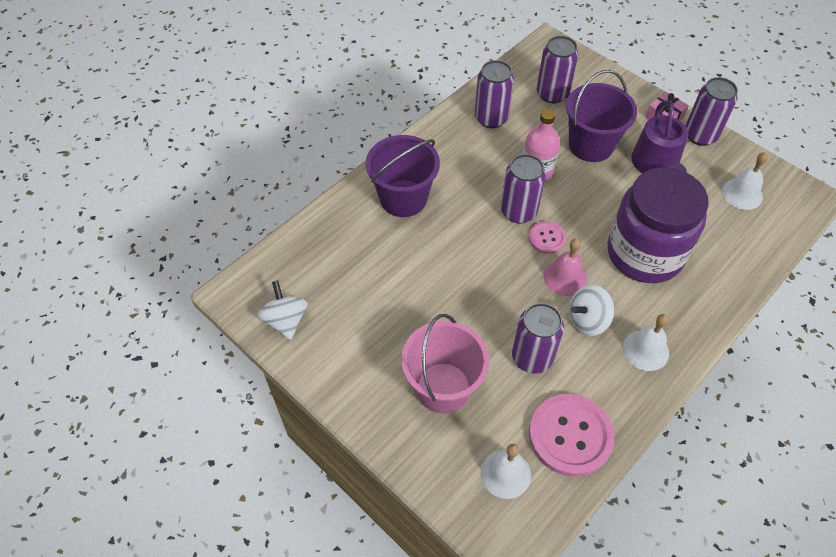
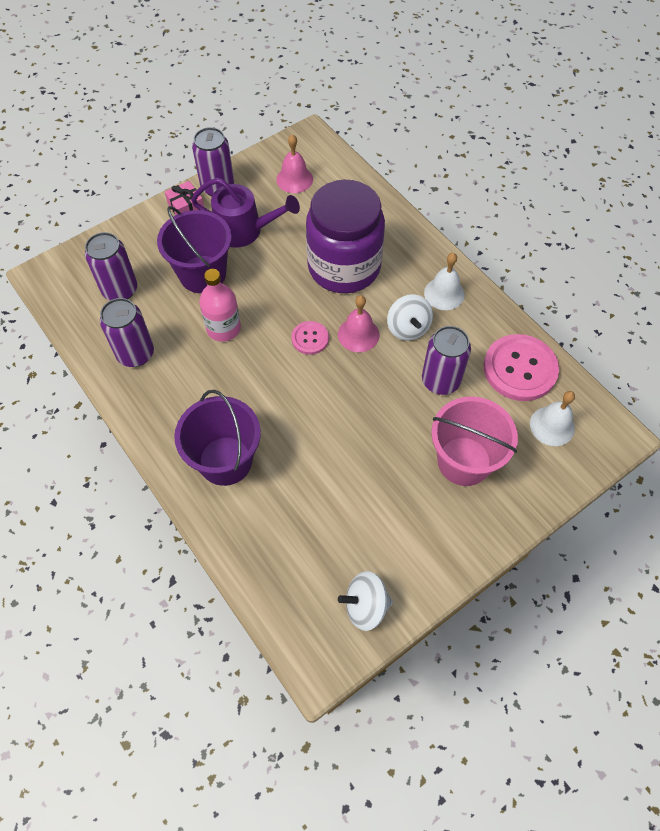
camera: 80 degrees left, 5 degrees up
purple can [501,154,546,224] -> none
white bell [722,152,768,210] -> pink bell [276,134,313,193]

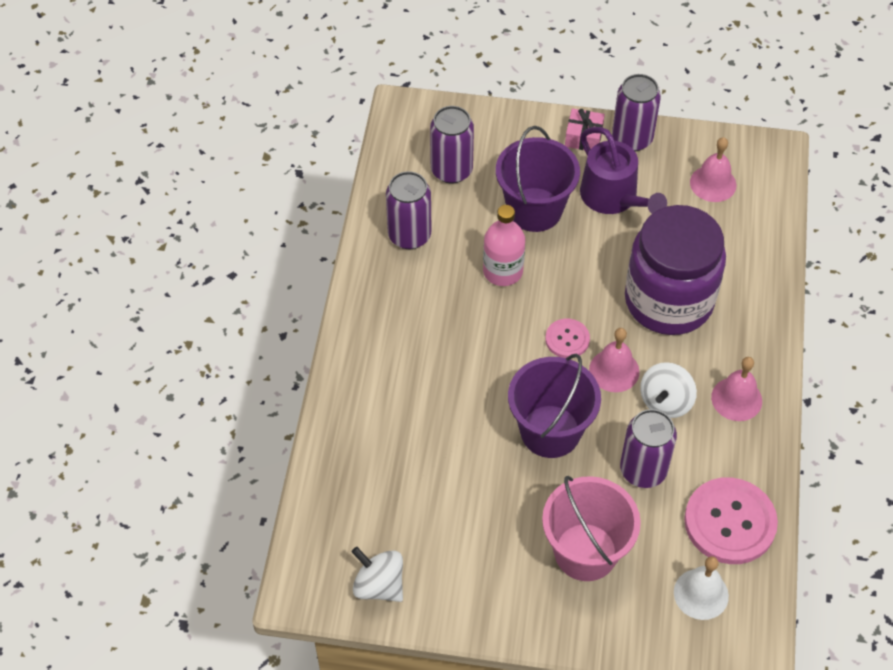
camera: 45 degrees right, 5 degrees down
purple bucket [174,390,261,486] -> purple bucket moved to [508,354,601,458]
white bell [424,253,465,310] -> pink bell [711,357,762,421]

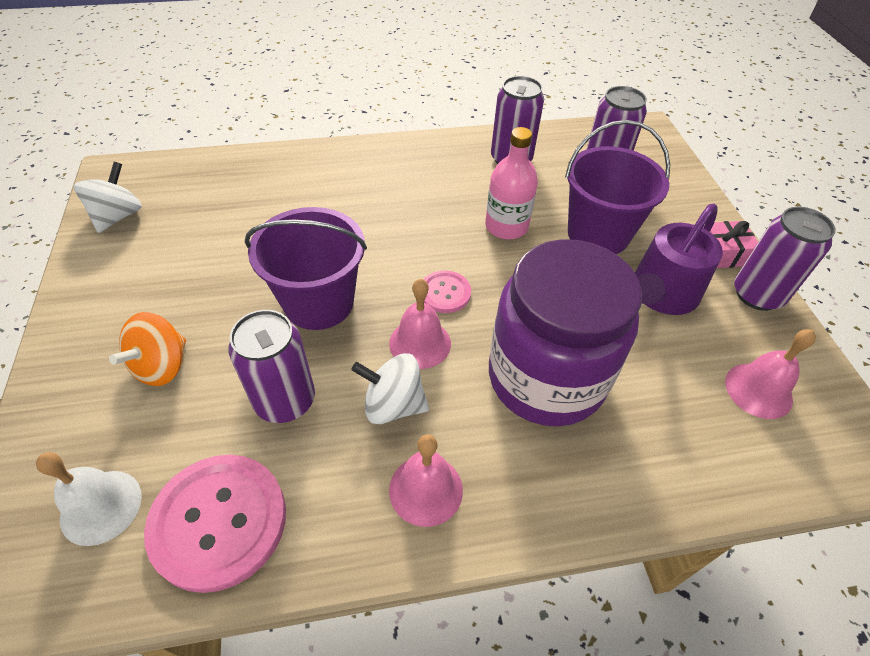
camera: 70 degrees right, 5 degrees down
pink bucket [542,476,641,581] -> orange spinning top [109,312,186,386]

